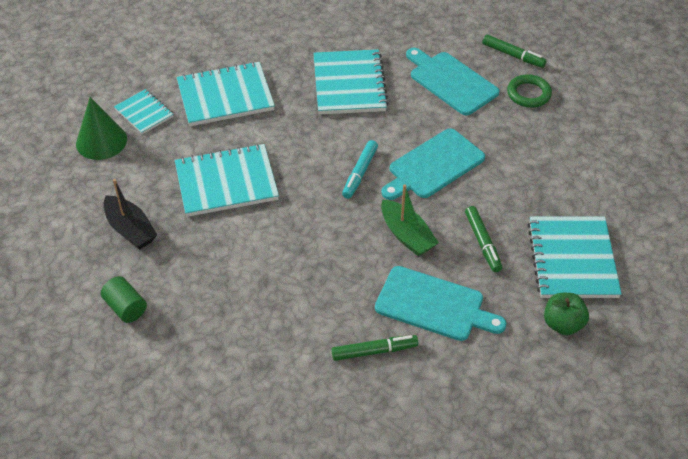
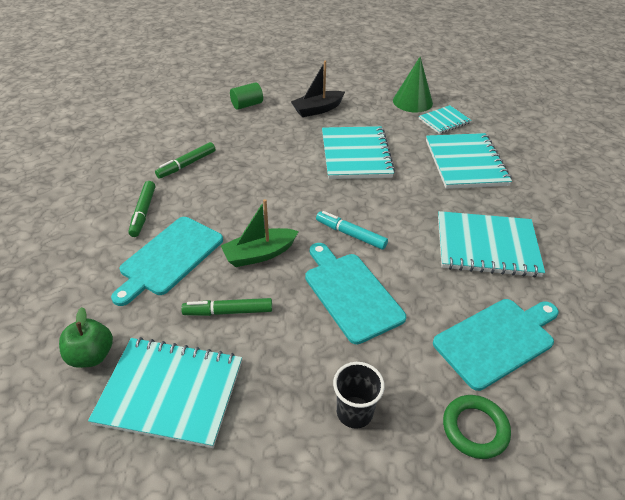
camera: 100 degrees right, 5 degrees down
green marker [482,34,547,68] -> green marker moved to [155,142,215,179]
none -> black cup [333,362,385,428]

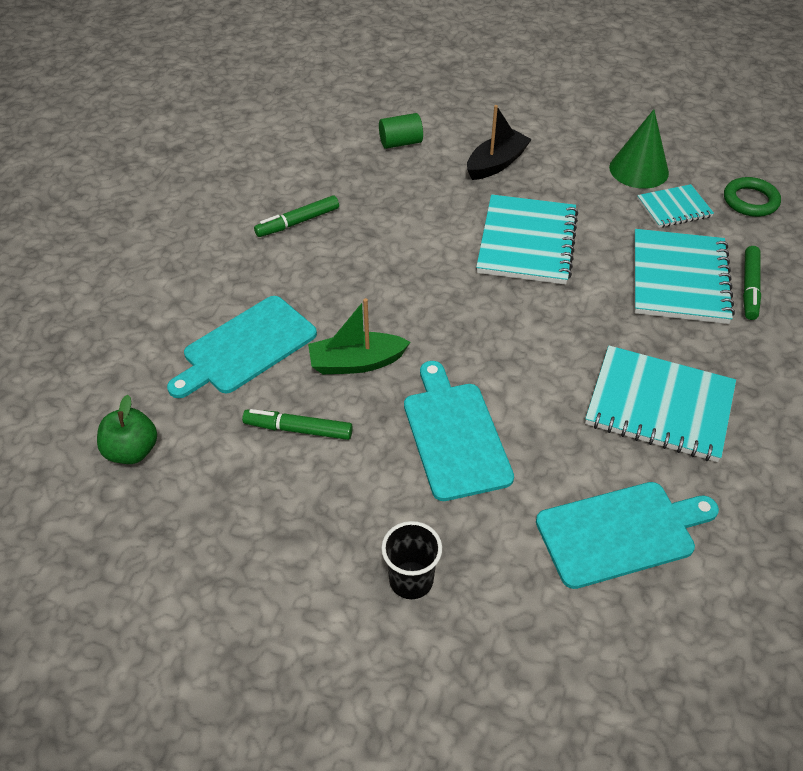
camera: 15 degrees right, 5 degrees up
turquoise notebook [88,337,242,448] -> none
green marker [128,181,155,237] -> green marker moved to [743,246,761,320]
black boat [291,61,345,117] -> black boat turned 150 degrees clockwise [467,105,532,180]
turquoise marker [316,211,388,250] -> none
green ring [443,395,511,459] -> green ring moved to [724,177,781,217]

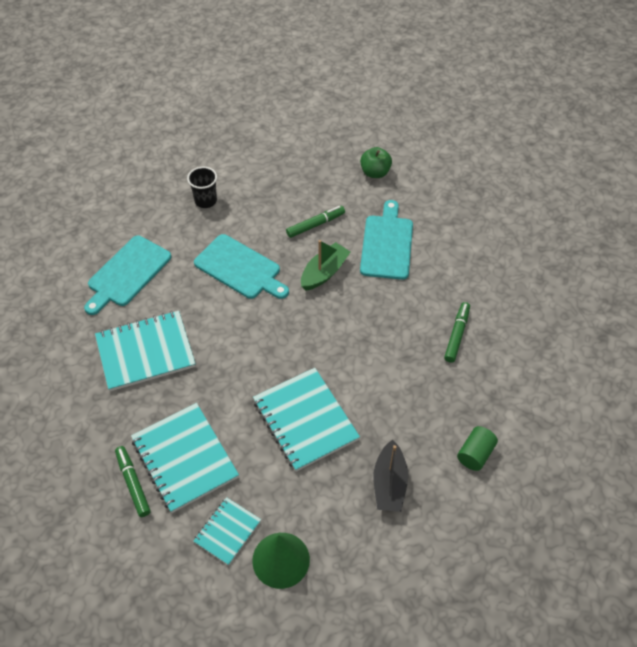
camera: 140 degrees right, 5 degrees up
green ring [724,177,781,217] -> none

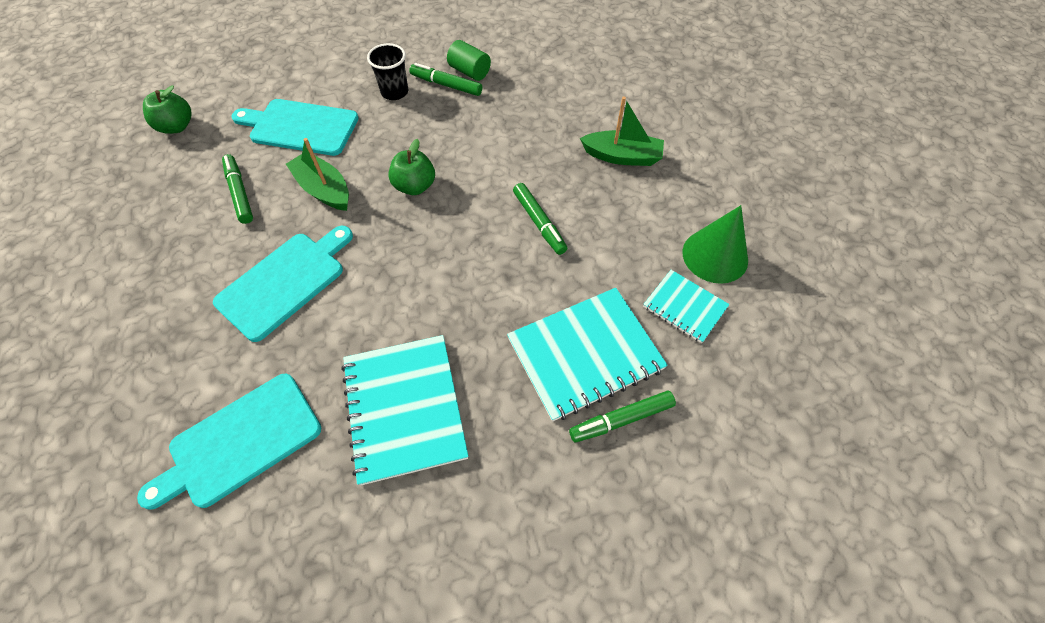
camera: 85 degrees left, 5 degrees up
turquoise cutting board [84,235,171,315] -> turquoise cutting board turned 105 degrees clockwise [137,374,321,510]
black cup [187,167,217,208] -> black cup moved to [367,43,408,100]
turquoise notebook [253,368,360,472] -> green marker [513,183,567,255]
black boat [374,440,408,512] -> green boat [580,97,664,166]
green cylinder [457,426,498,471] -> green cylinder moved to [447,40,491,81]
none -> green apple [388,139,435,195]

